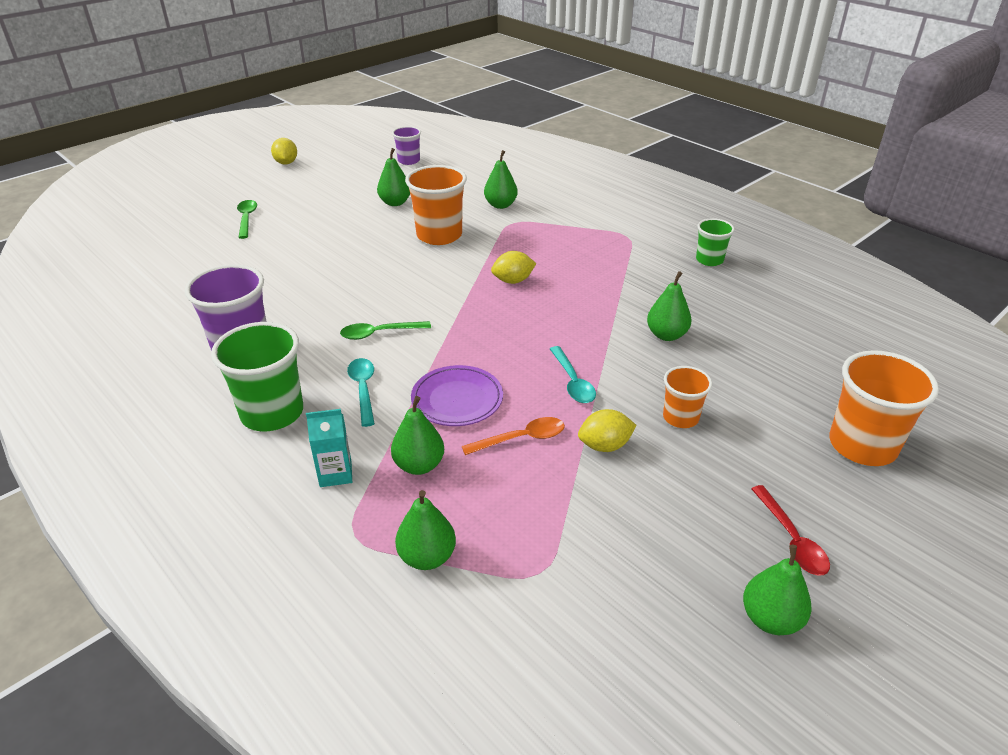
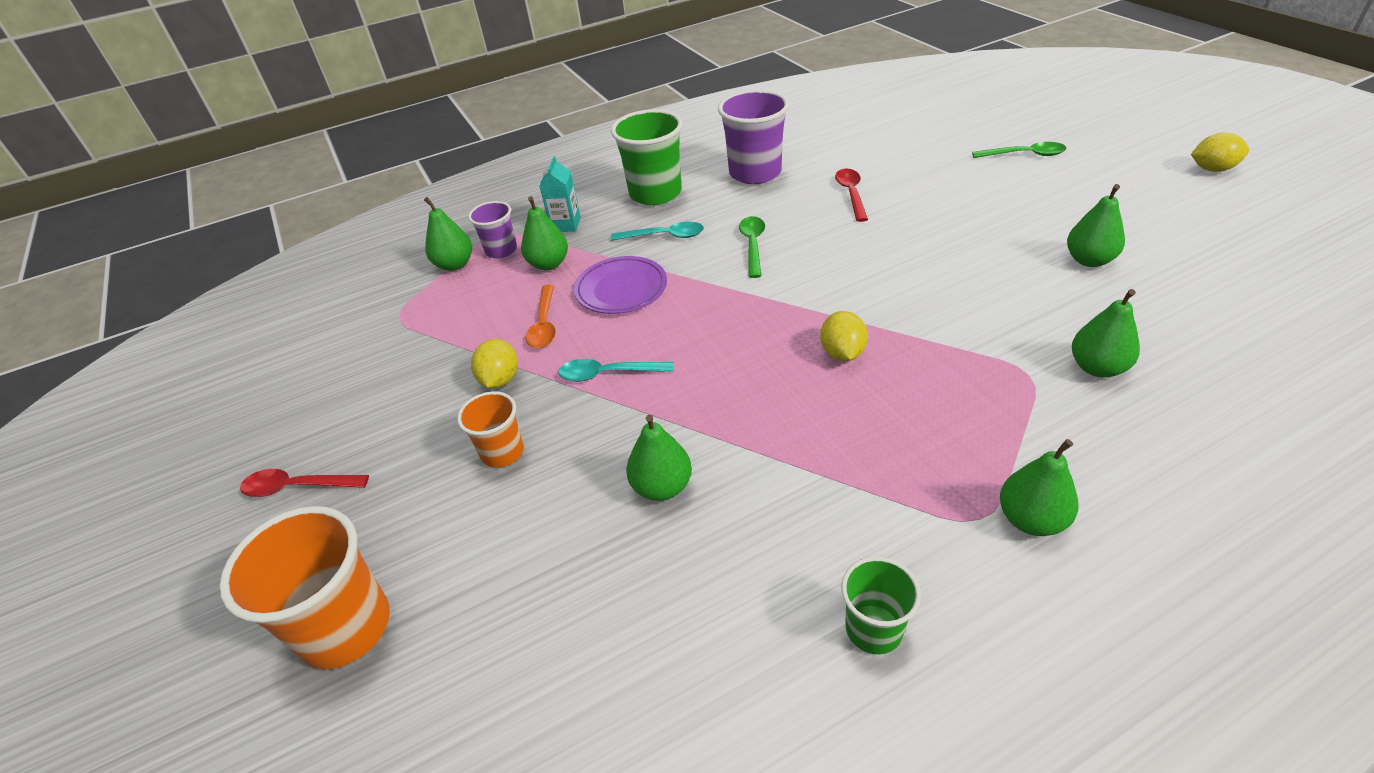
camera: 110 degrees right, 5 degrees up
purple cup [392,126,421,165] -> purple cup moved to [468,201,517,258]
orange cup [405,165,467,245] -> none
green pear [743,545,812,635] -> green pear moved to [1000,439,1079,536]
none -> red spoon [835,169,868,222]

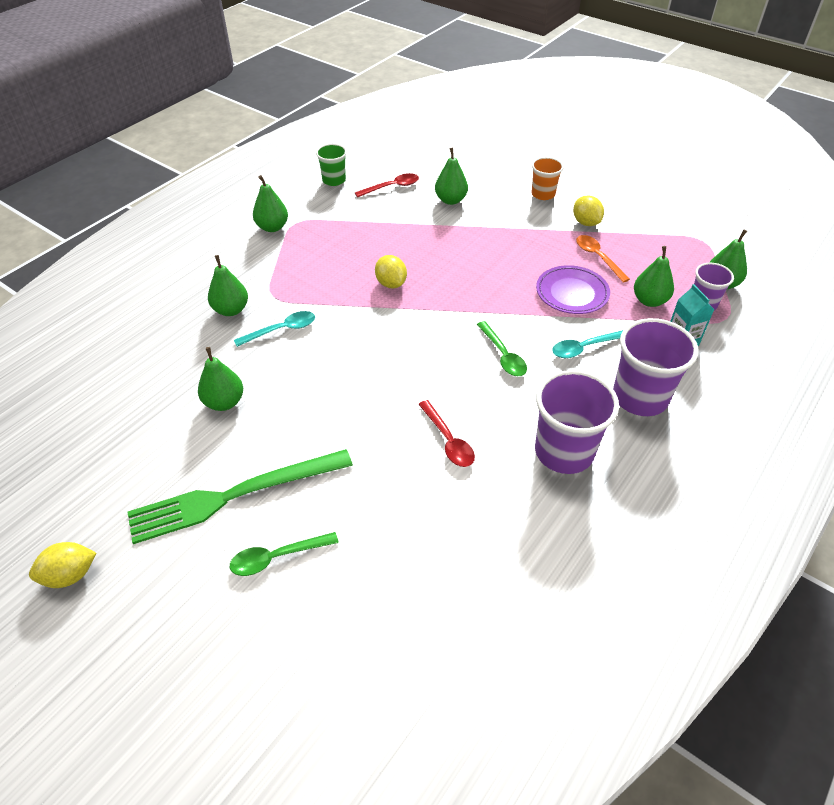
camera: 150 degrees right, 5 degrees up
orange cup [219,506,390,669] -> none
red spoon [240,469,369,497] -> red spoon moved to [355,173,419,198]
turquoise spoon [558,359,674,382] -> turquoise spoon moved to [234,311,315,347]
green cup [611,109,683,205] -> purple cup [613,318,699,416]
none -> green fork [128,449,353,544]

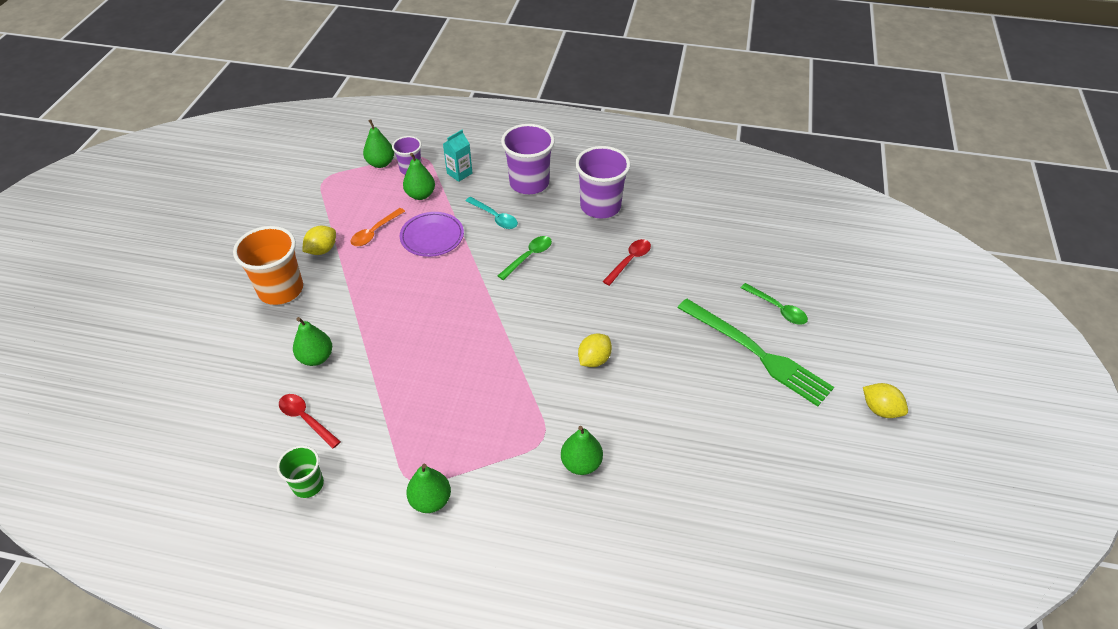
camera: 115 degrees left, 0 degrees up
green pear [198,347,243,411] -> none
turquoise spoon [234,311,315,347] -> none
yellow lemon [375,255,407,288] -> yellow lemon moved to [578,333,612,367]
orange cup [532,157,564,200] -> orange cup [233,226,303,305], size x1.75

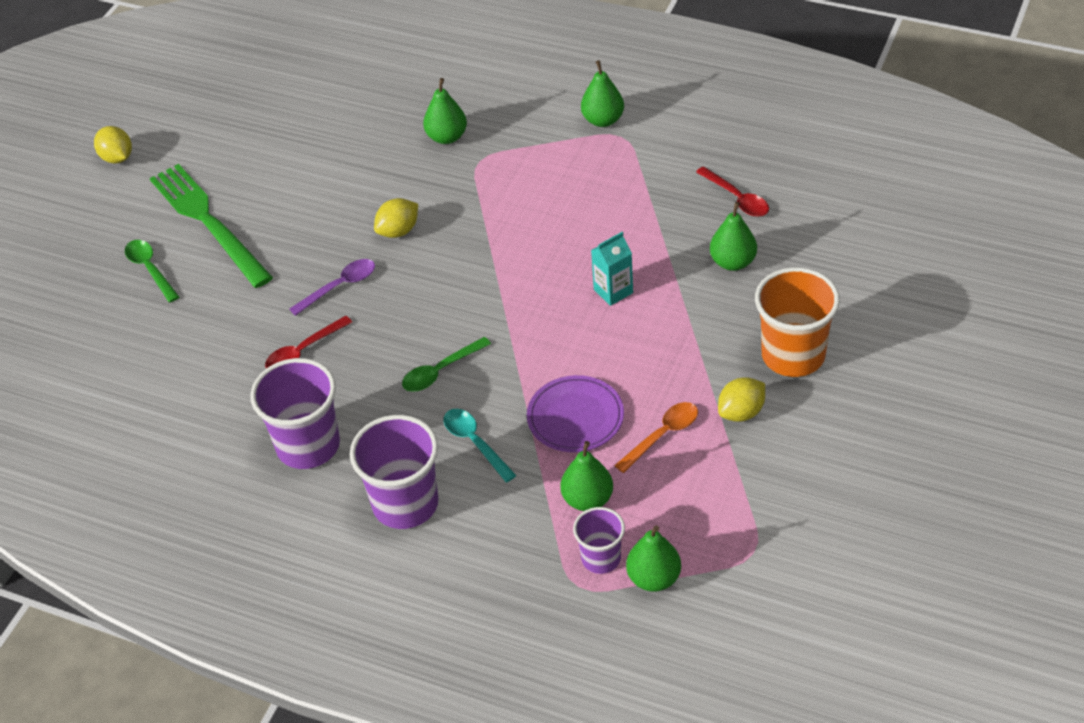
camera: 165 degrees left, 0 degrees up
green cup [277,445,324,498] -> none
turquoise carton [443,130,473,182] -> turquoise carton moved to [591,232,633,306]
none -> purple spoon [289,259,375,316]

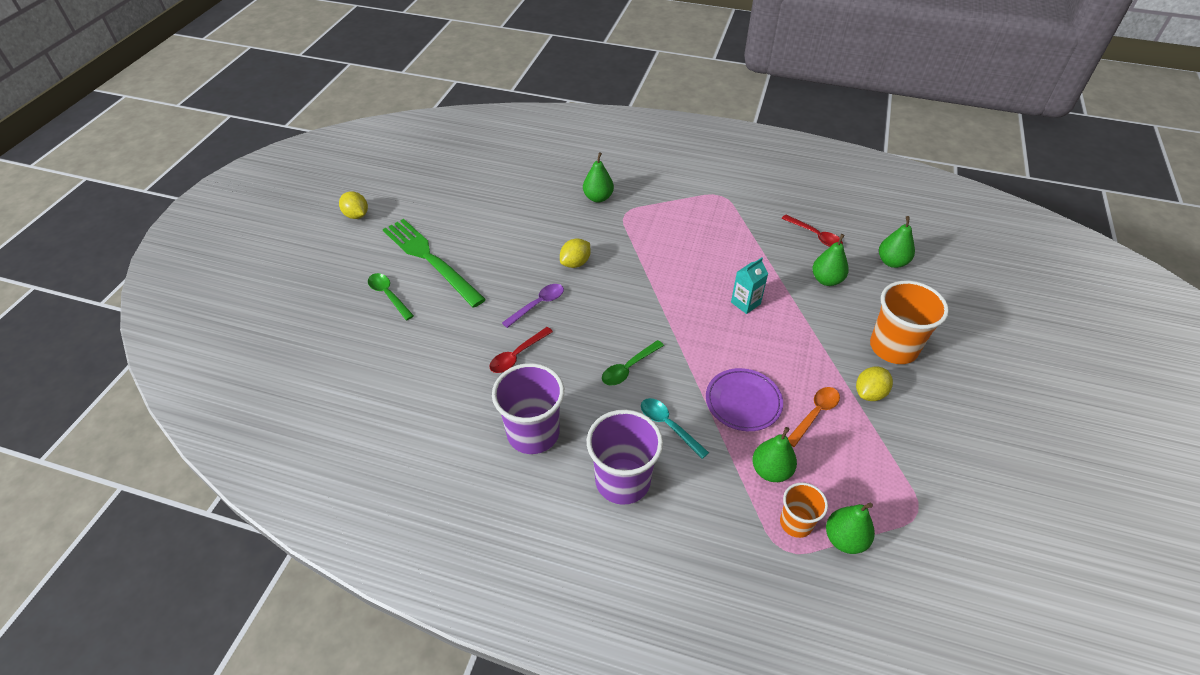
camera: 10 degrees left, 0 degrees up
purple cup [573,507,625,574] -> orange cup [780,482,828,538]
green pear [581,60,624,127] -> green pear moved to [879,216,915,268]

